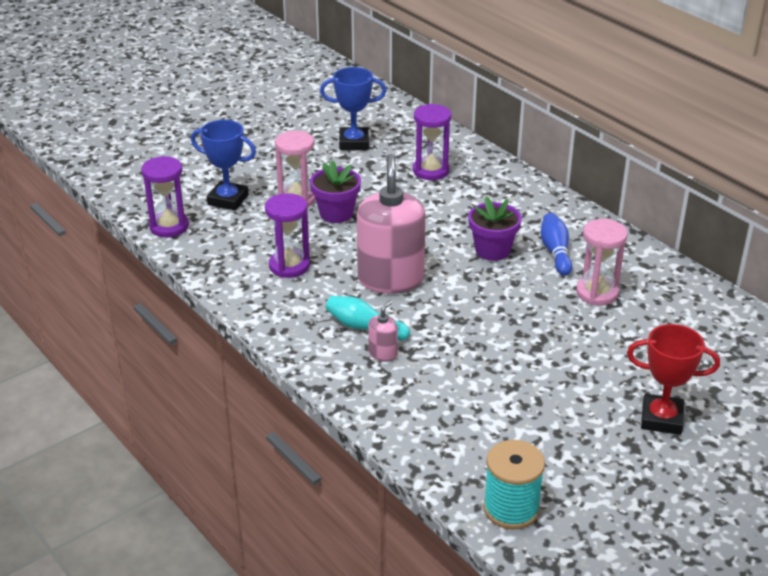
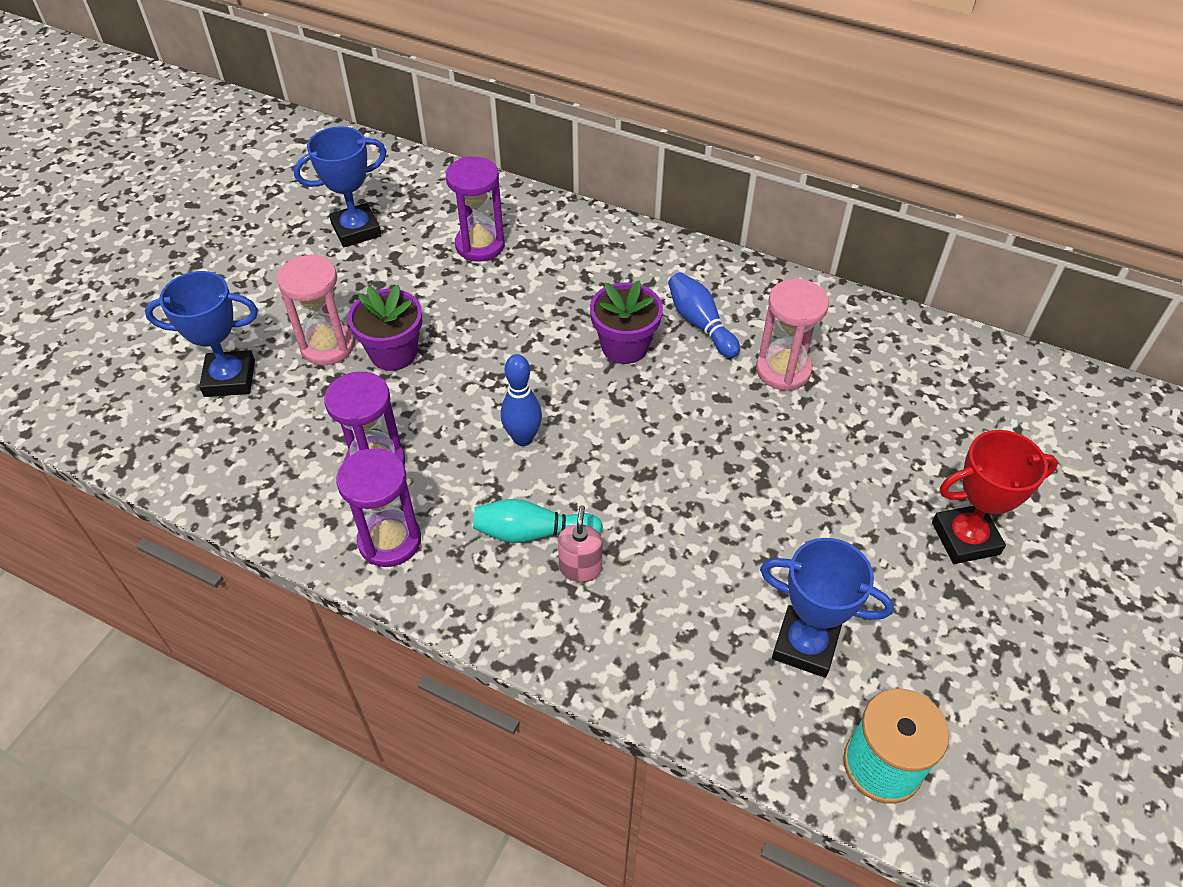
camera: 25 degrees left, 15 degrees up
purple hourglass [141,156,189,237] -> purple hourglass moved to [336,448,421,567]
pink soap dispenser [357,154,426,294] -> blue bowling pin [501,354,542,446]
none -> blue trophy [760,538,894,678]

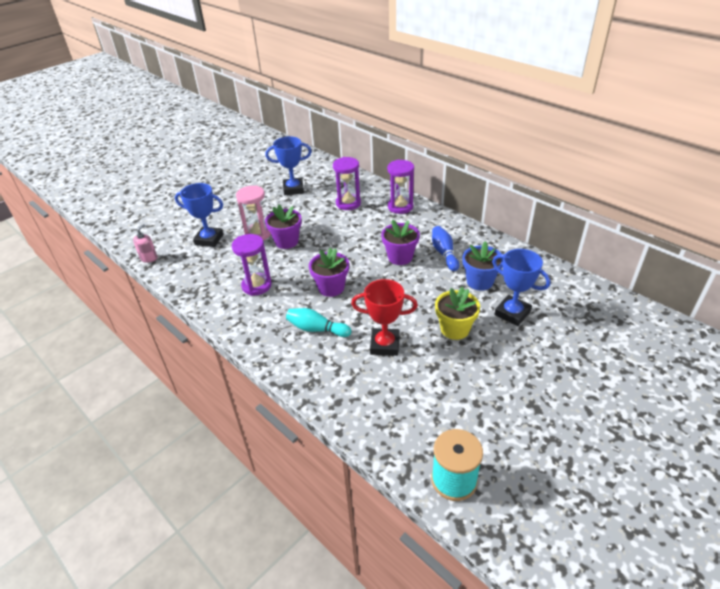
camera: 20 degrees right, 10 degrees down
purple hourglass [336,448,421,567] -> purple hourglass moved to [387,160,414,214]
blue bowling pin [501,354,542,446] -> purple flower pot [309,248,349,297]
pink soap dispenser [558,505,602,582] -> pink soap dispenser moved to [133,224,157,263]
pink hourglass [756,279,829,391] -> blue flower pot [463,241,503,291]
blue trophy [760,538,894,678] -> blue trophy moved to [492,249,551,326]
red trophy [932,430,1058,564] -> red trophy moved to [351,279,418,356]
none -> yellow flower pot [435,287,480,340]

